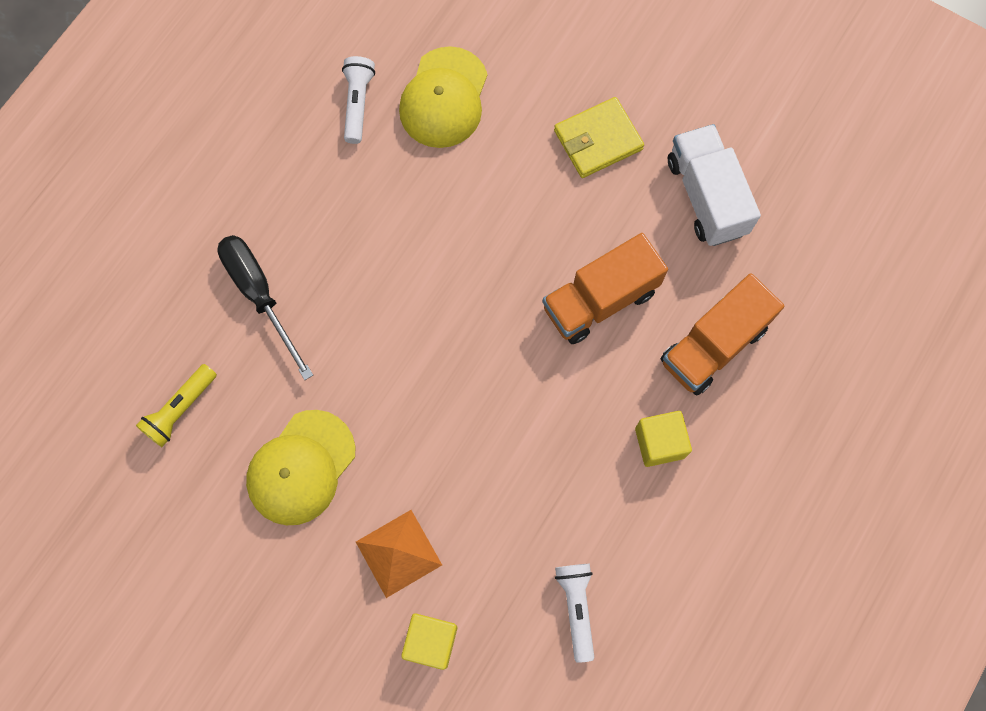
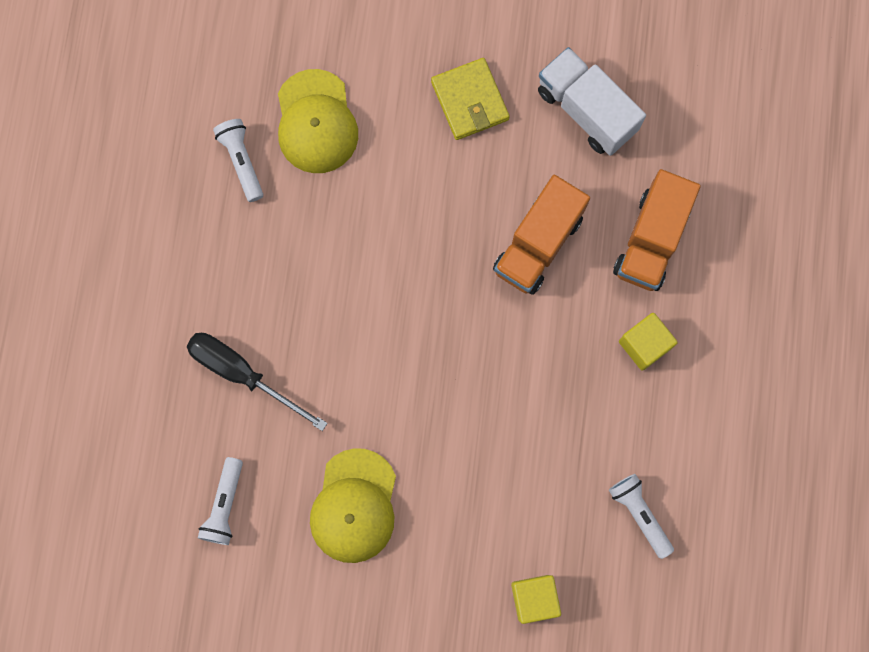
camera: 25 degrees left, 5 degrees up
yellow flashlight [136,364,217,447] -> white flashlight [198,457,243,545]
orange pyramid [356,510,442,598] -> none
yellow wallet [554,97,644,178] -> yellow wallet turned 60 degrees counterclockwise [431,58,510,140]

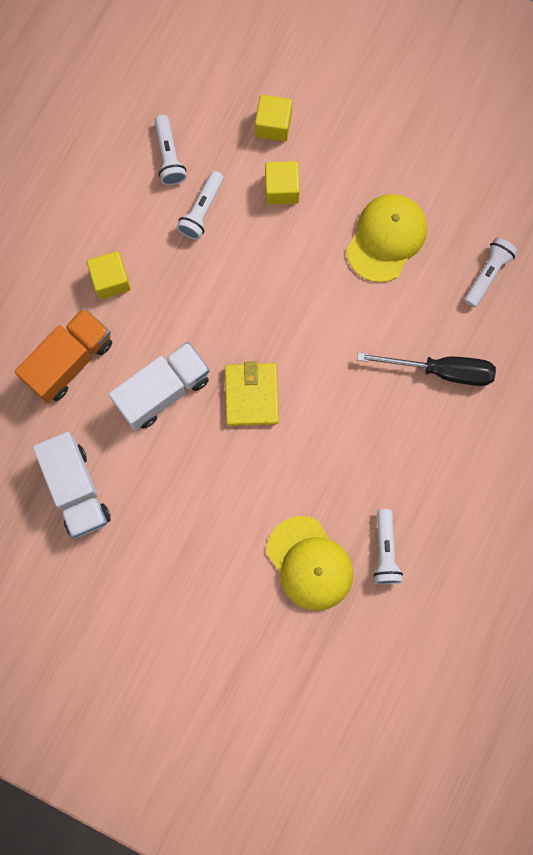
camera: 160 degrees left, 0 degrees up
black screwdriver [187,333,328,431] -> black screwdriver turned 45 degrees counterclockwise [357,352,496,386]
yellow cap [278,69,358,173] -> yellow cap turned 135 degrees clockwise [267,516,353,611]
yellow wallet [431,58,510,140] -> yellow wallet moved to [225,361,279,426]
orange truck [493,175,590,295] -> white truck [109,342,210,430]
none -> white flashlight [177,171,224,240]
none -> yellow cube [265,161,300,205]

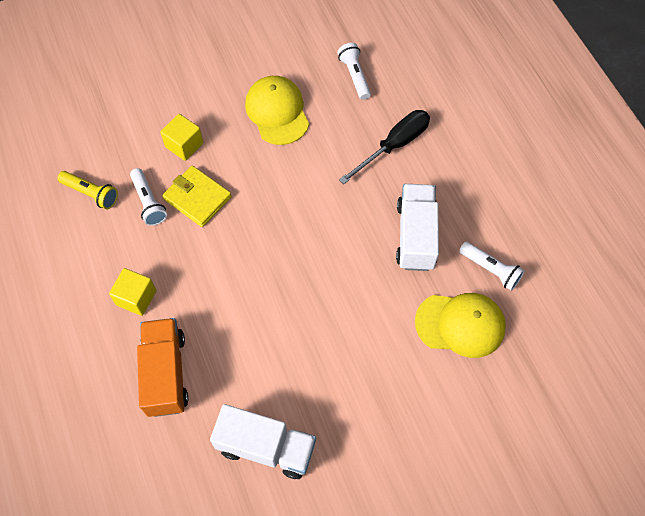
camera: 50 degrees left, 15 degrees down
white truck [109,342,210,430] -> white truck moved to [396,184,439,271]
white flashlight [154,115,187,185] -> yellow flashlight [58,171,118,210]
yellow wallet [225,361,279,426] -> yellow wallet moved to [163,166,232,227]
yellow cube [255,95,292,142] -> none

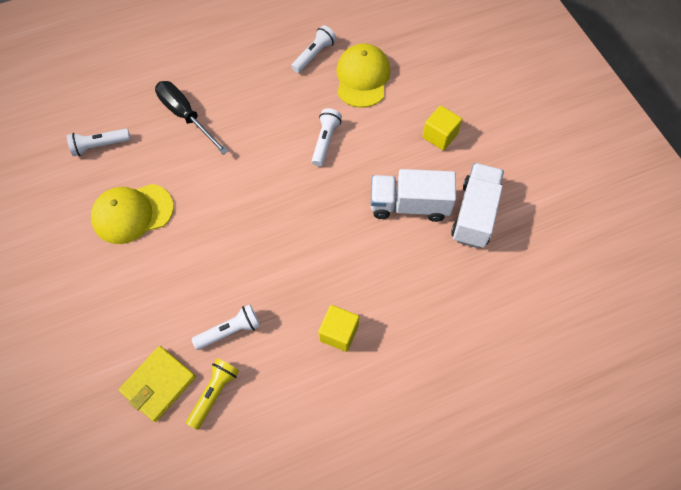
camera: 90 degrees left, 0 degrees up
orange truck [137,318,188,417] -> none
yellow cube [160,114,203,161] -> yellow cube moved to [422,105,462,150]
yellow wallet [163,166,232,227] -> yellow wallet moved to [119,346,196,422]
white truck [396,184,439,271] -> white truck moved to [371,169,456,222]
none -> white flashlight [312,108,342,166]

